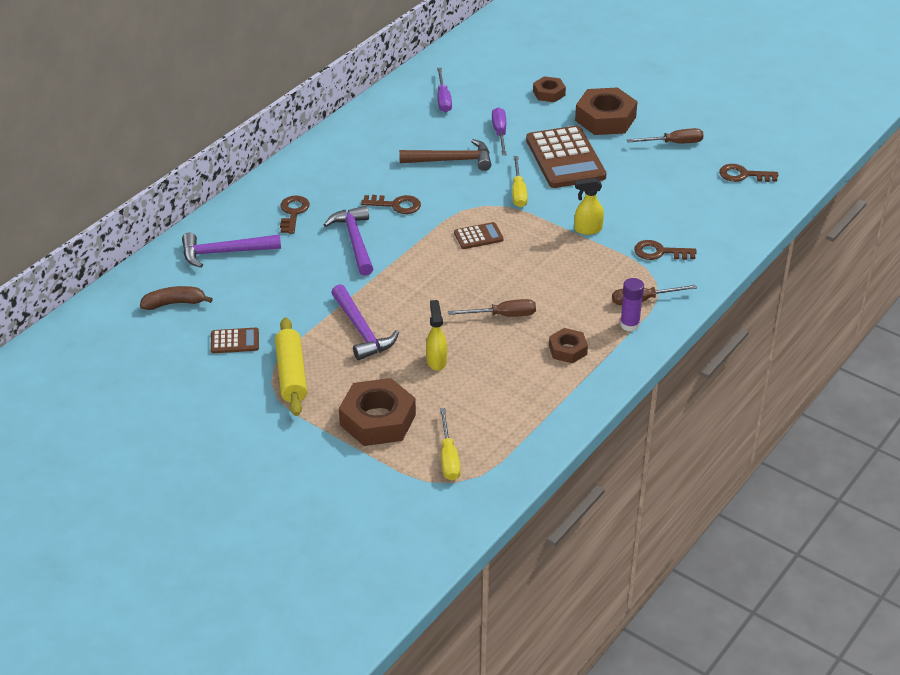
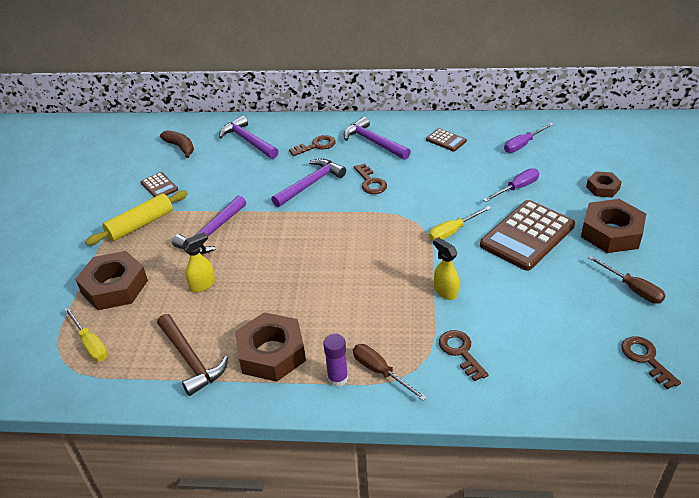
camera: 60 degrees right, 0 degrees up
brown hammer [399,139,491,171] -> brown hammer moved to [157,314,228,396]
yellow screwdriver [440,408,461,481] -> yellow screwdriver turned 90 degrees counterclockwise [64,307,108,361]
brown screwdriver [448,299,536,317] -> none
brown calculator [454,222,504,249] -> brown calculator moved to [426,128,467,152]
brown nut [549,328,588,364] -> brown nut [235,312,306,382], size x1.83
none -> purple hammer [344,117,411,160]

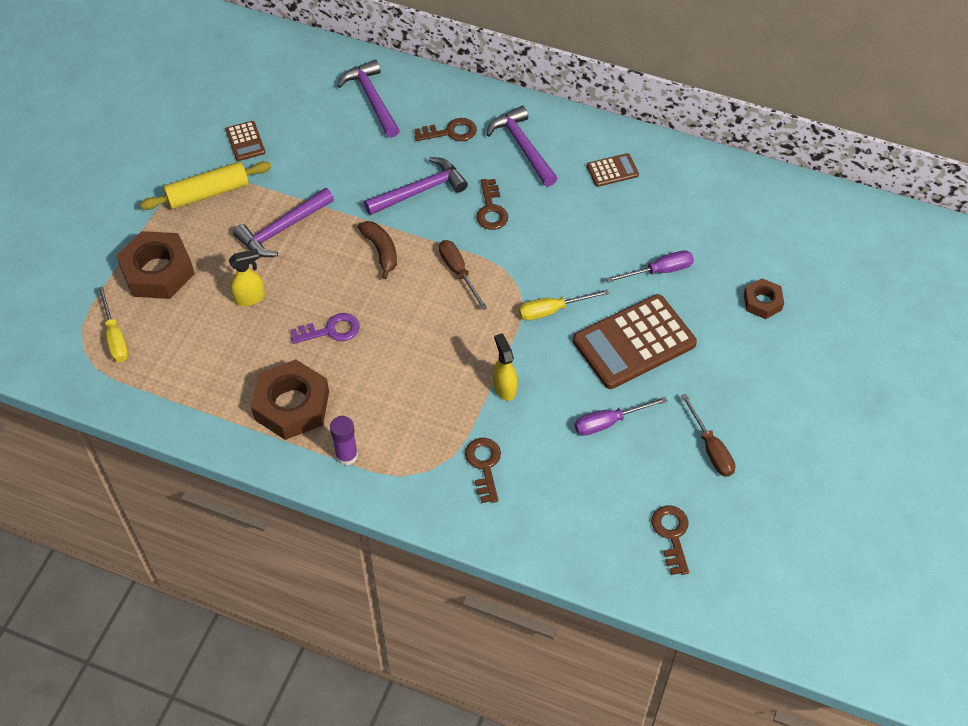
camera: 15 degrees right, 15 degrees up
brown hammer [157,314,228,396] -> none
brown banana [160,130,194,158] -> brown banana moved to [358,221,397,279]
brown screwdriver [353,344,427,401] -> brown screwdriver moved to [439,240,487,310]
brown calculator [426,128,467,152] -> brown calculator turned 75 degrees counterclockwise [587,153,639,187]
purple screwdriver [504,123,554,153] -> purple screwdriver moved to [575,397,668,436]
brown nut [581,199,646,253] -> none
none -> purple key [291,313,360,344]

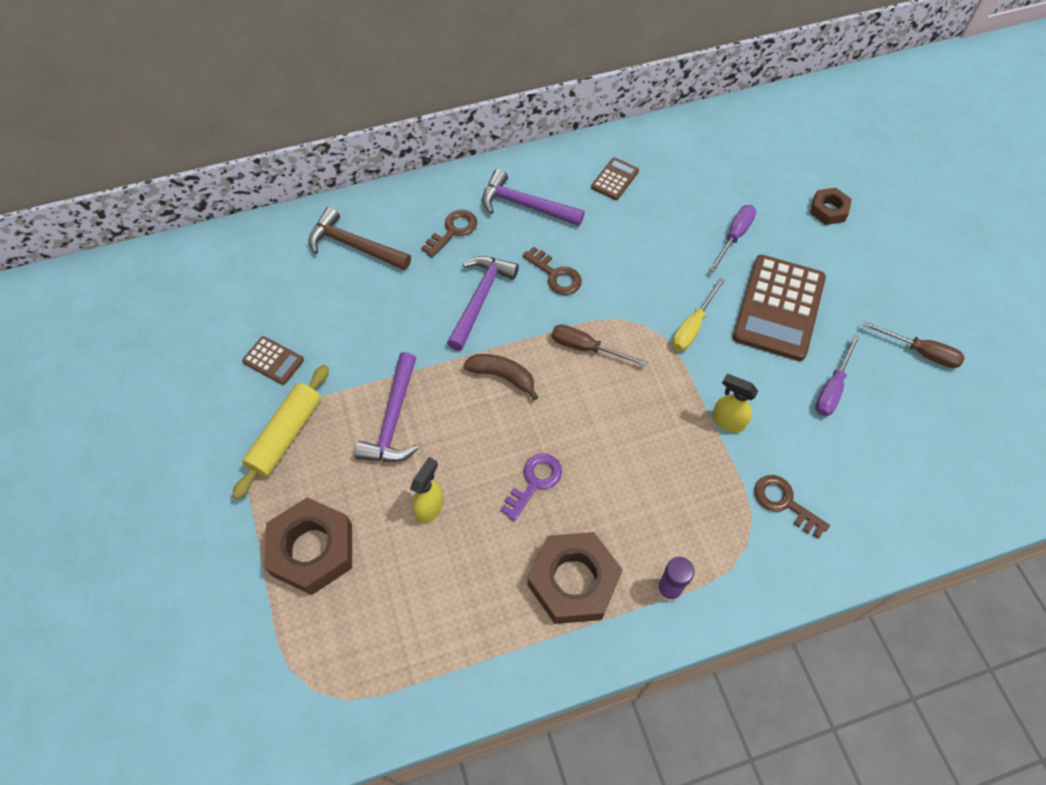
camera: 40 degrees left, 5 degrees up
yellow screwdriver [98,286,129,362] -> none
purple hammer [337,59,400,138] -> brown hammer [308,207,411,270]
brown key [651,506,689,575] -> none

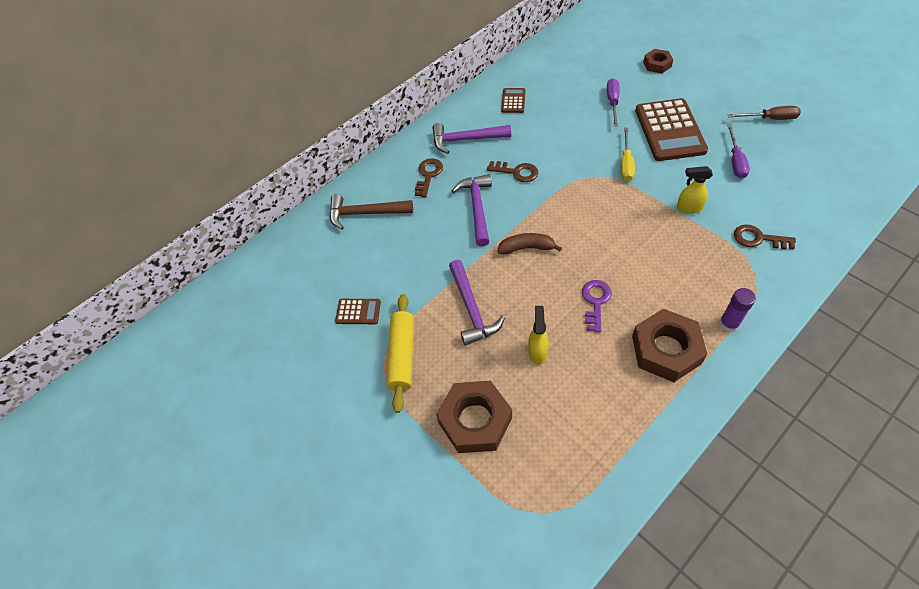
camera: 20 degrees left, 5 degrees down
brown screwdriver [552,324,647,367] -> none

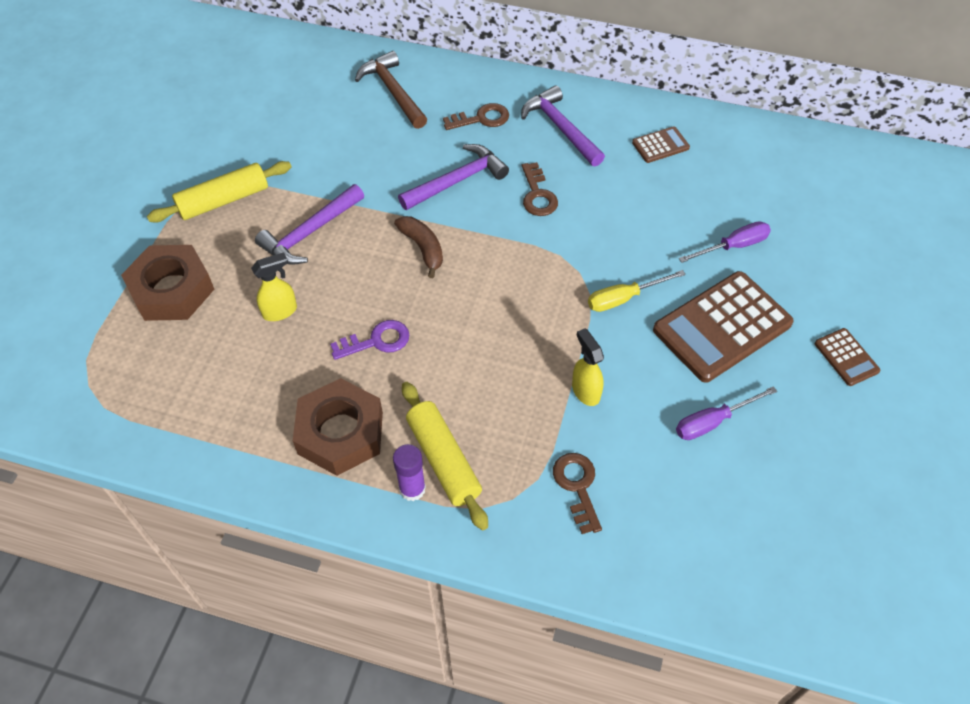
camera: 55 degrees right, 0 degrees up
brown calculator [335,299,381,324] -> brown calculator moved to [815,328,880,386]
brown nut [643,49,673,73] -> none
brown screwdriver [728,106,801,120] -> none
none -> yellow rolling pin [402,382,488,530]

